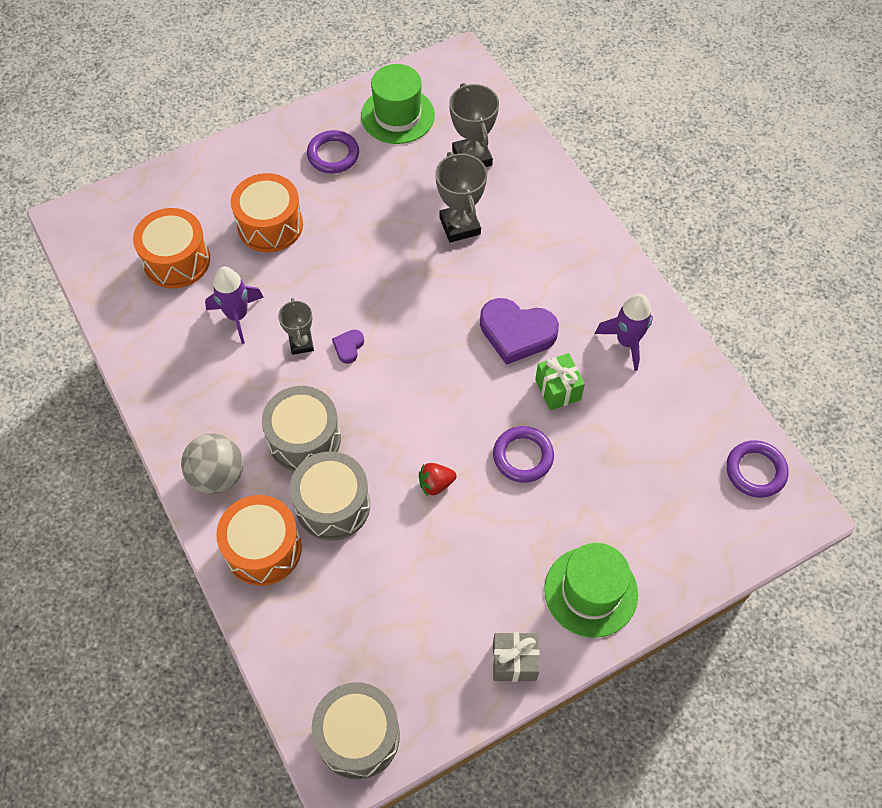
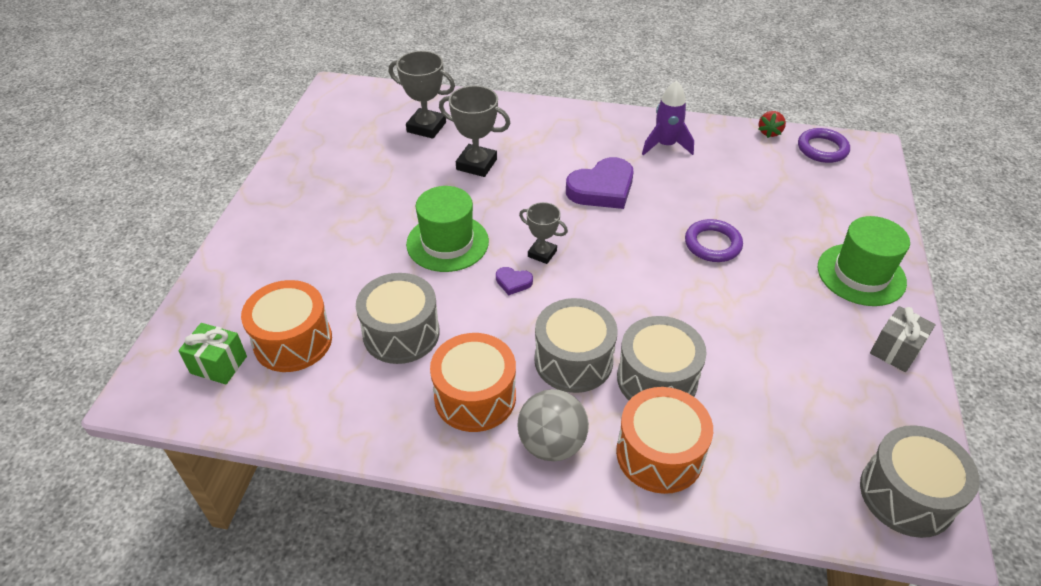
camera: 50 degrees left, 15 degrees down
purple rocket [205,267,264,344] -> grey drum [356,273,440,364]
orange drum [231,173,303,252] -> orange drum moved to [430,333,516,432]
grey trophy [278,298,314,355] -> grey trophy moved to [519,202,568,264]
purple ring [307,130,359,174] -> none
purple heart [332,329,364,364] -> purple heart turned 45 degrees counterclockwise [496,267,533,295]
green hat [361,64,435,144] -> green hat moved to [406,186,489,272]
red strawberry [419,463,457,496] -> red strawberry moved to [758,111,786,138]
green gift [535,353,585,411] -> green gift moved to [178,323,247,385]

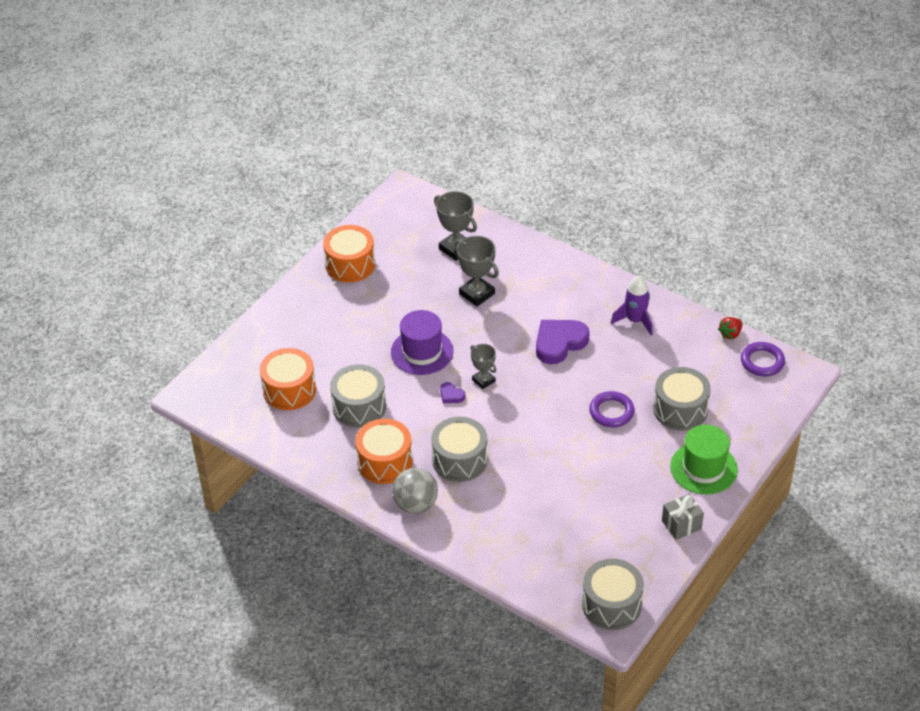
camera: 25 degrees right, 0 degrees up
green gift [178,323,247,385] -> none
green hat [406,186,489,272] -> purple hat [391,310,454,375]
purple heart [566,157,634,209] -> purple heart turned 150 degrees clockwise [536,320,590,364]
orange drum [616,387,713,494] -> orange drum moved to [323,225,375,282]
grey drum [617,316,707,400] -> grey drum moved to [653,367,711,431]

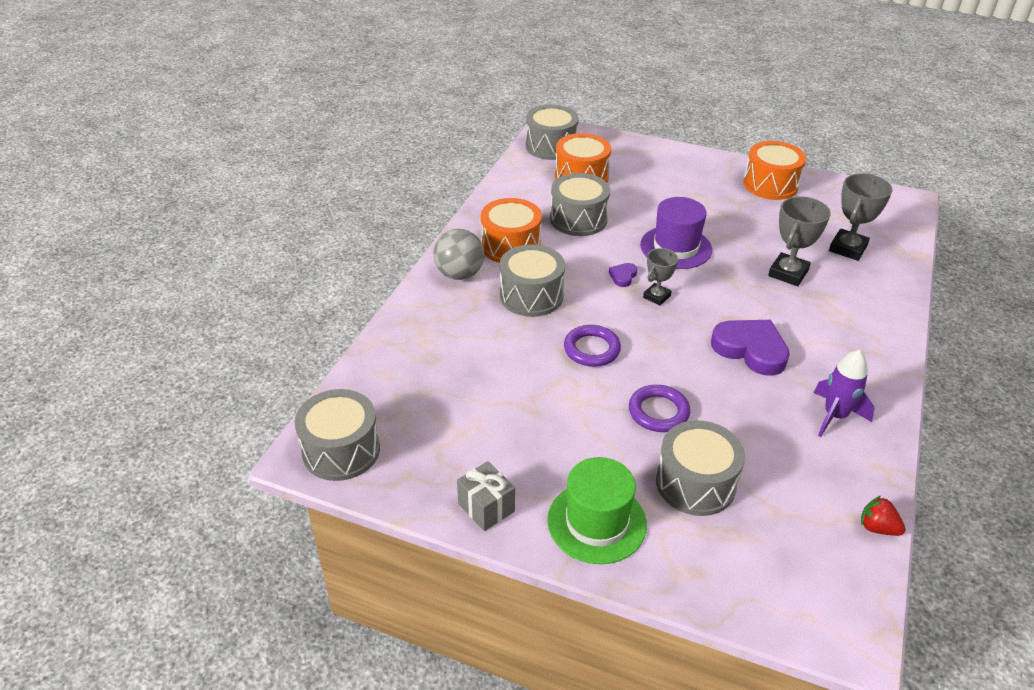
camera: 75 degrees right, 5 degrees down
purple ring [741,342,785,376] -> purple ring moved to [564,325,621,367]
none -> grey drum [526,105,579,160]

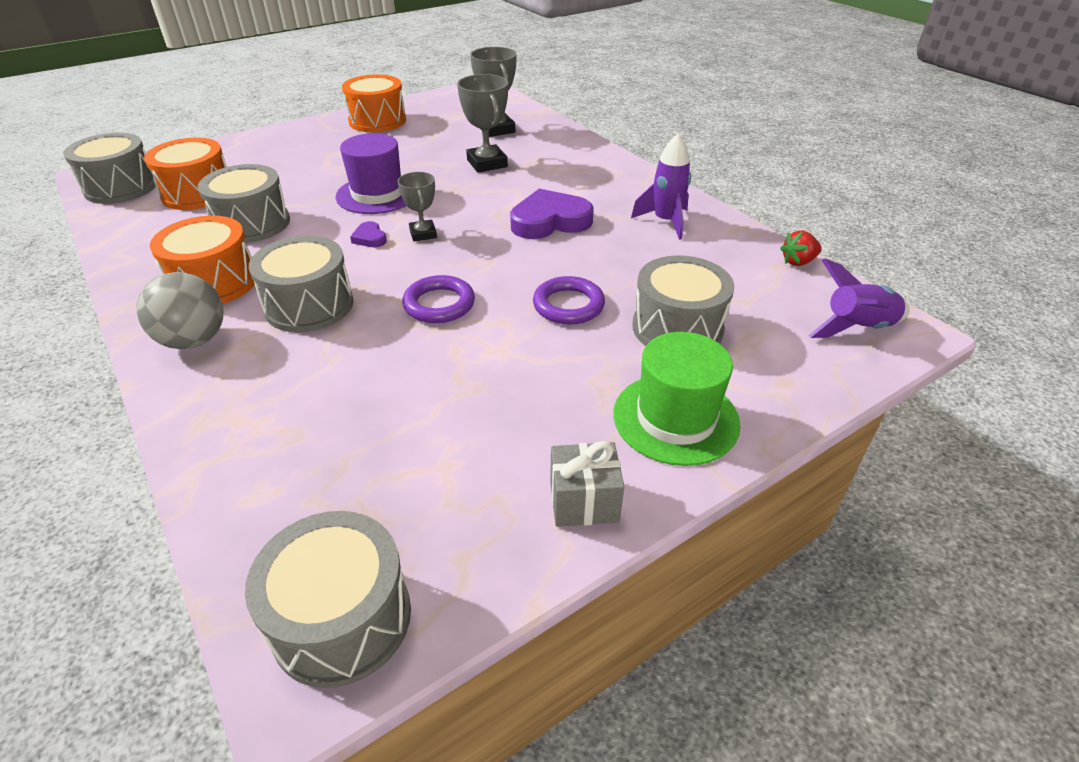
camera: 55 degrees left, 0 degrees up
none -> purple rocket [808,258,910,338]

